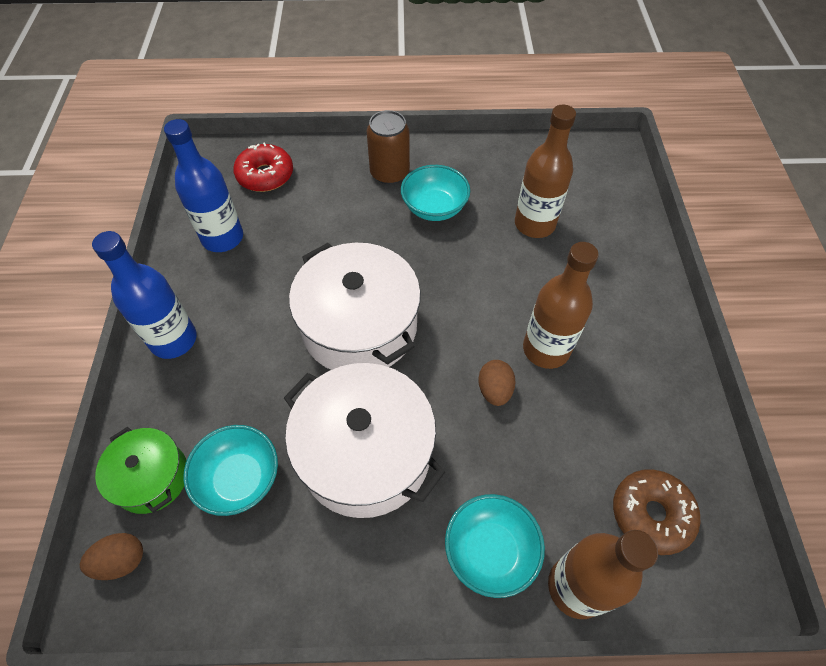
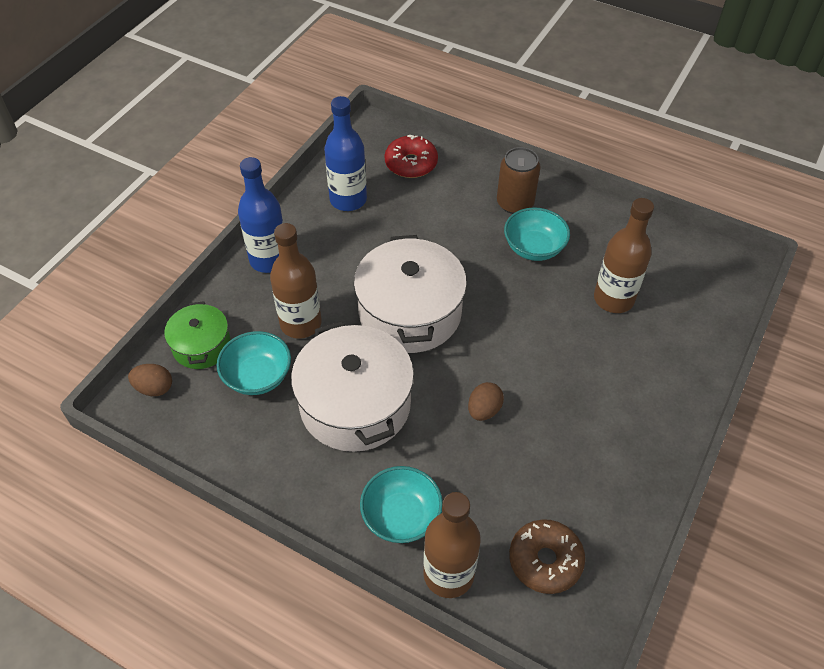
camera: 30 degrees right, 5 degrees down
brown bottle [523,242,599,369] -> brown bottle moved to [270,223,322,339]

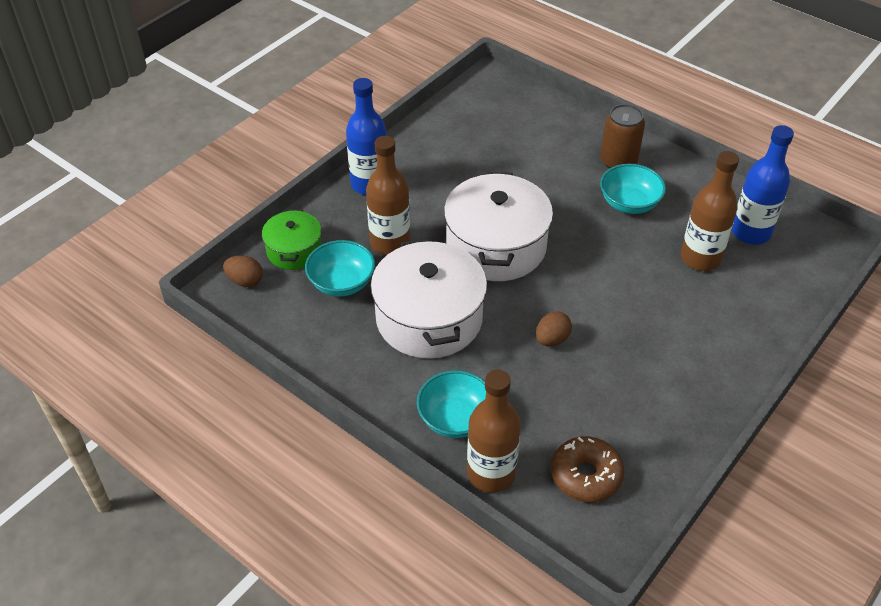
camera: 10 degrees right, 5 degrees down
blue bottle [324,96,367,211] -> blue bottle moved to [732,125,794,244]
red donut [384,134,438,178] -> none

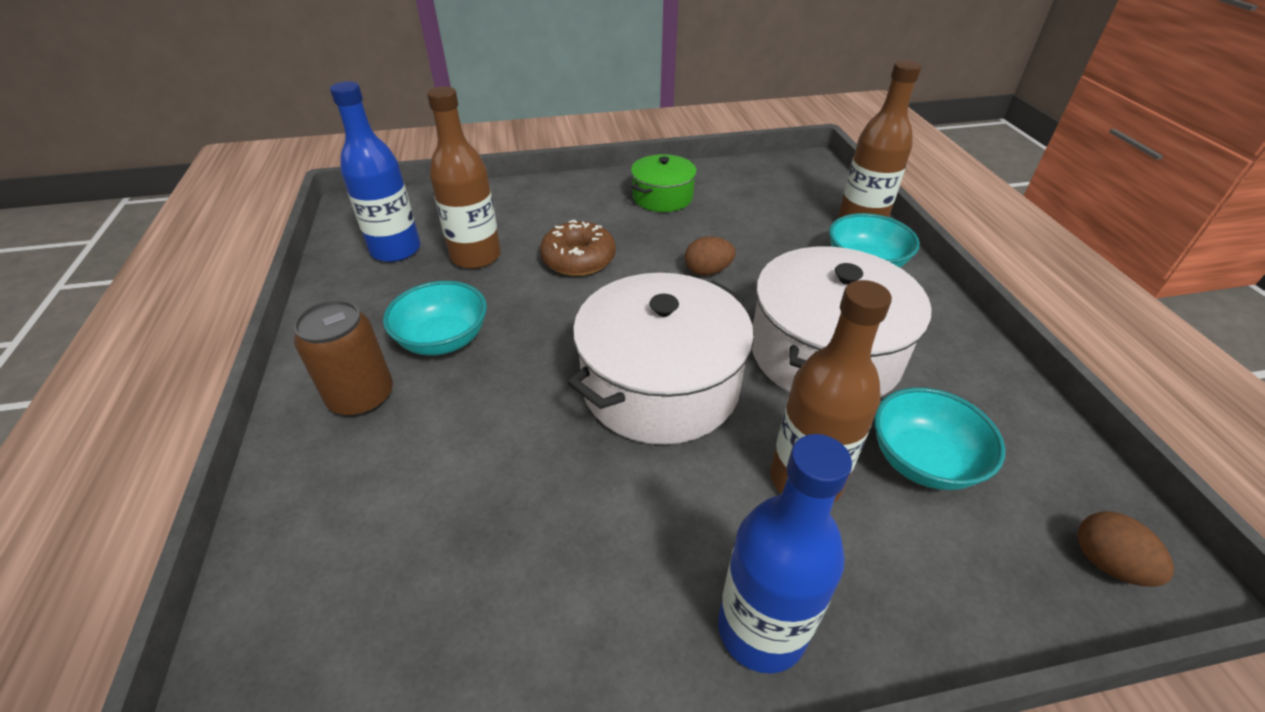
camera: 140 degrees left, 5 degrees down
green pot [262,209,322,270] -> green pot moved to [631,154,697,212]
brown donut [551,436,624,502] -> brown donut moved to [540,220,616,276]

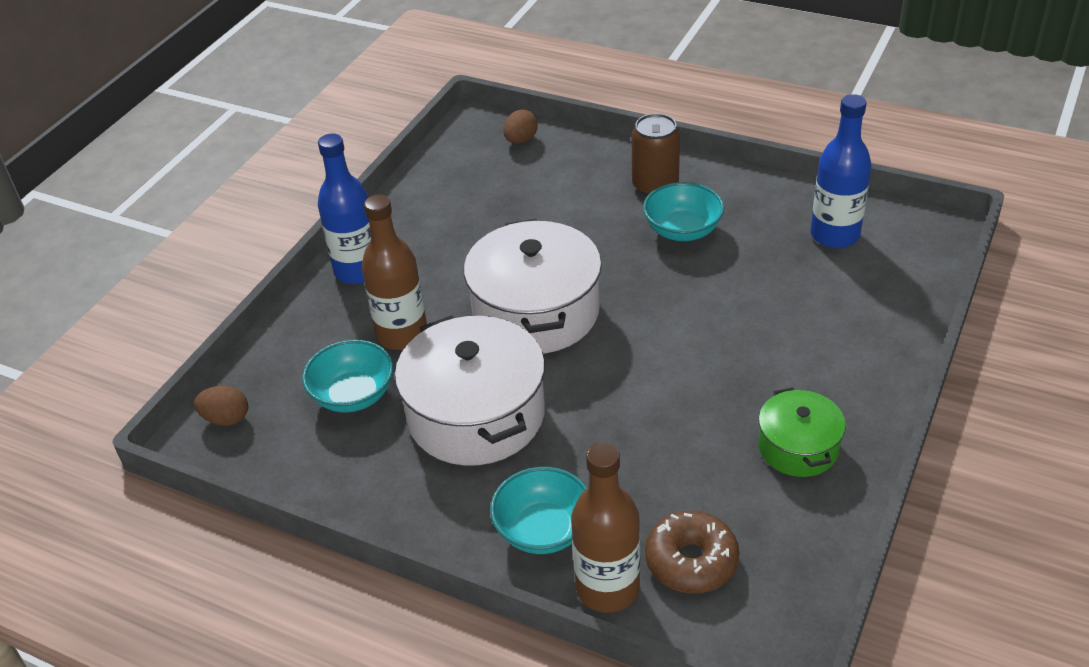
camera: 130 degrees right, 0 degrees up
brown bottle [427,86,501,269] -> none
brown donut [540,220,616,276] -> brown donut moved to [645,510,740,594]
brown egg [685,236,736,276] -> brown egg moved to [503,110,538,144]

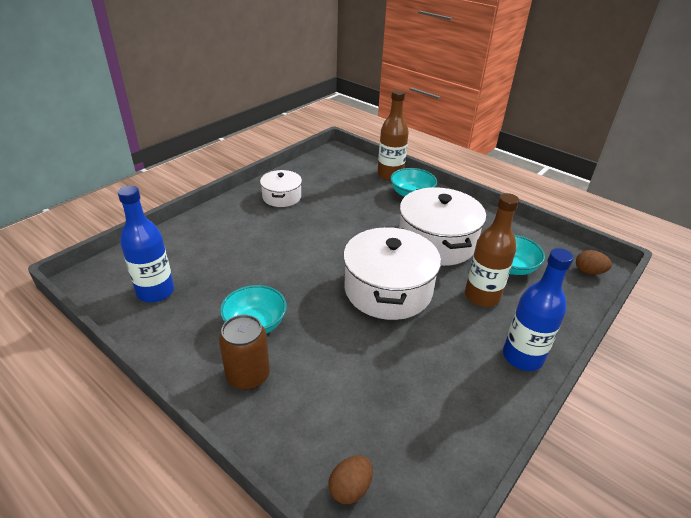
camera: 170 degrees left, 5 degrees down
brown donut [645,510,740,594] -> none
green pot [758,387,846,477] -> white pot [260,170,302,207]

